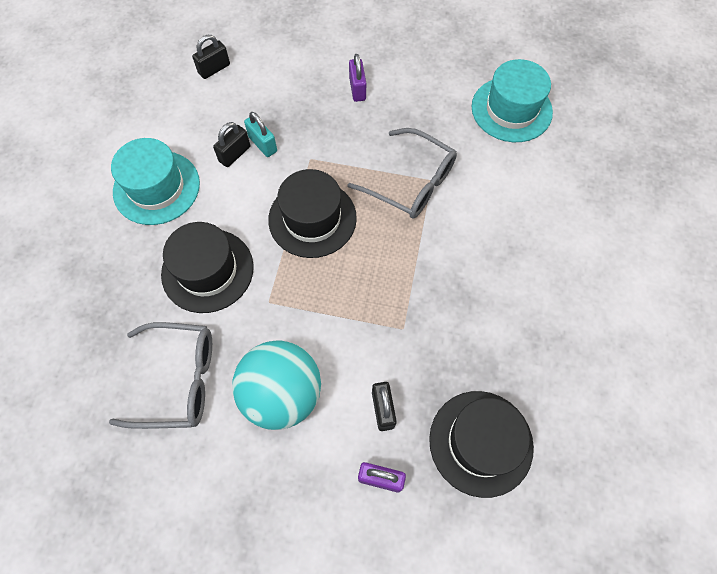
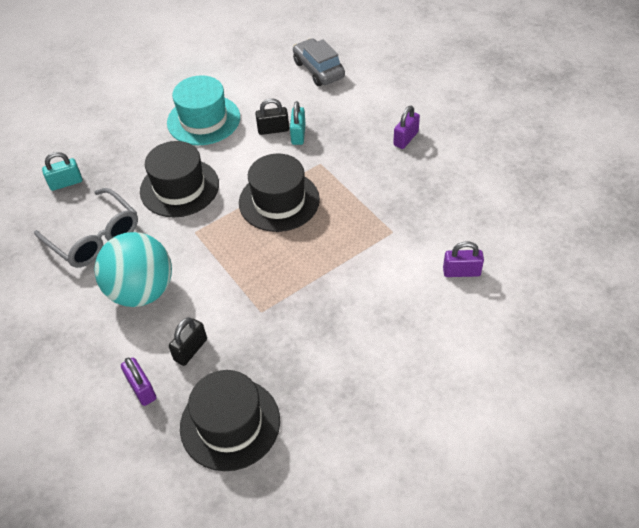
camera: 45 degrees right, 15 degrees down
black padlock [192,35,230,79] -> grey car [293,38,345,86]
grey glasses [347,128,457,219] -> none
turquoise hat [472,59,553,142] -> none
none -> turquoise padlock [42,152,82,191]
none -> purple padlock [443,241,484,277]

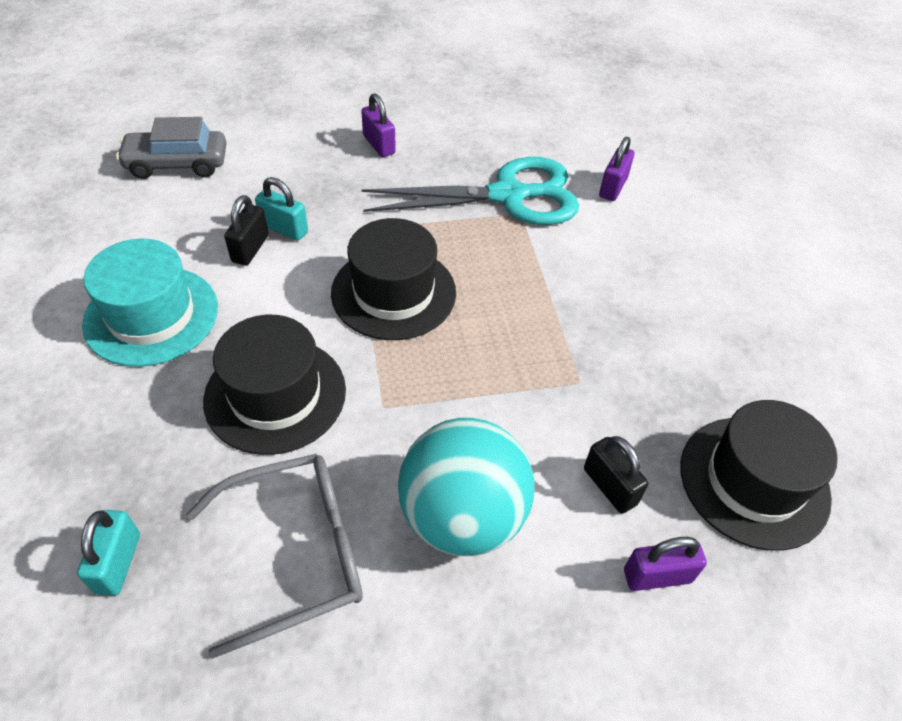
camera: 70 degrees left, 0 degrees up
none -> turquoise scissors [361,157,579,225]

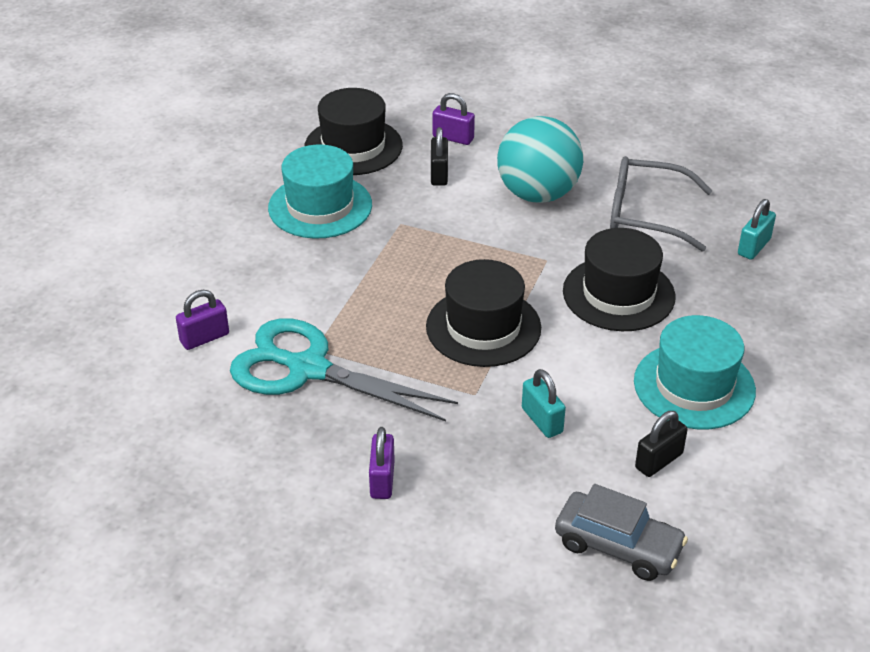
camera: 145 degrees left, 10 degrees down
black padlock [224,195,269,265] -> black padlock moved to [635,411,688,477]
none -> turquoise hat [268,144,372,239]

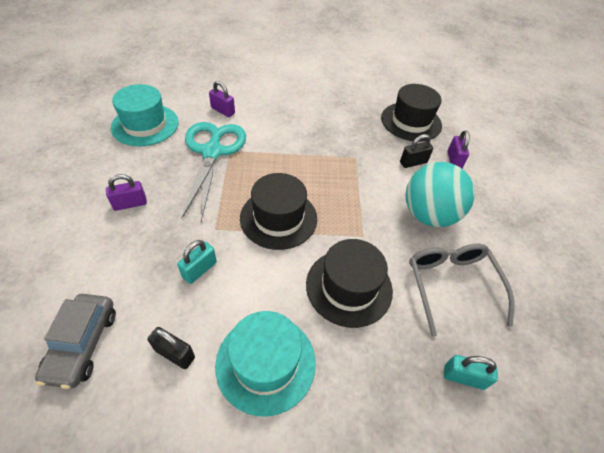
camera: 65 degrees right, 10 degrees up
turquoise hat [268,144,372,239] -> turquoise hat moved to [111,84,179,146]

